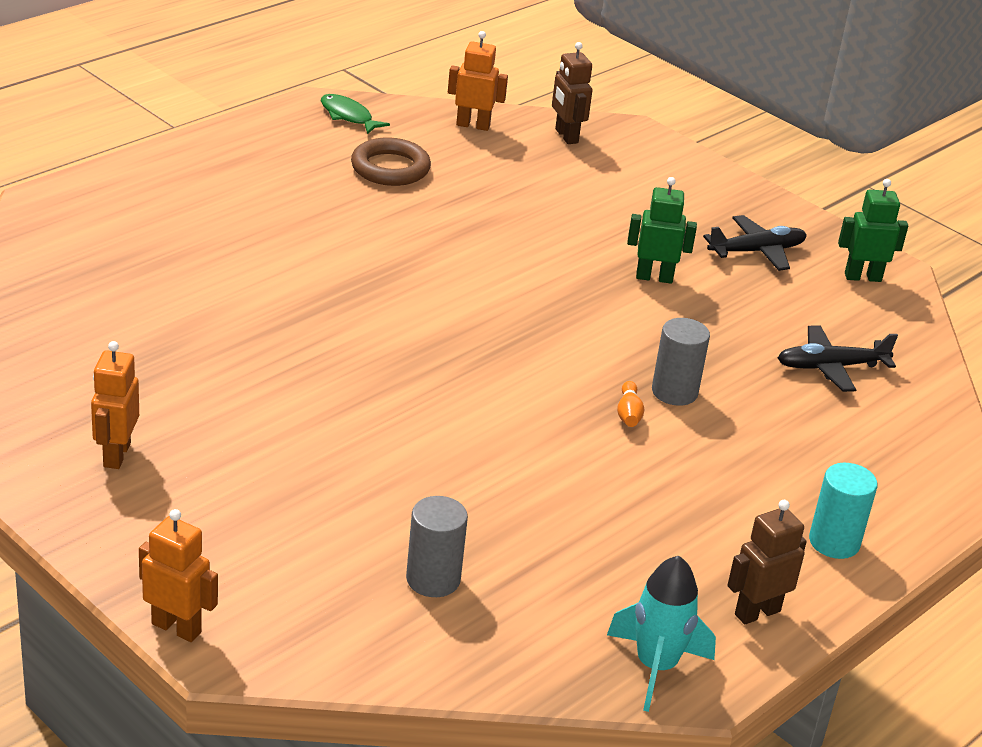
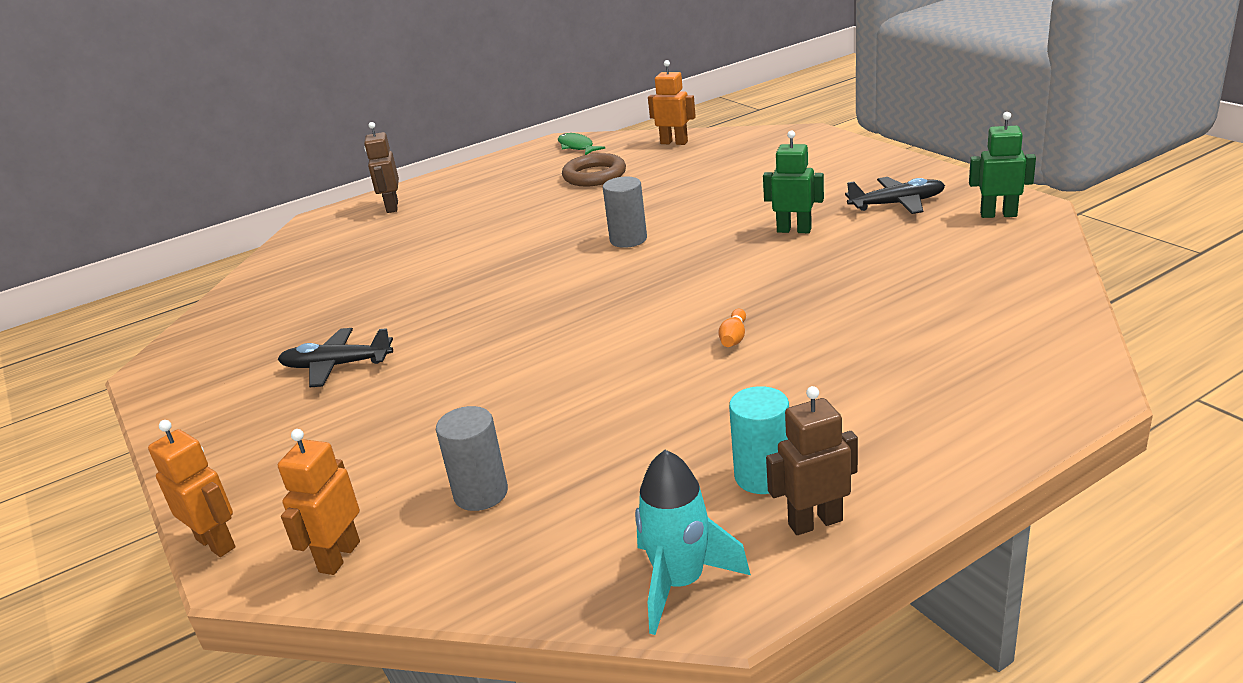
camera: 20 degrees right, 5 degrees down
orange robot [91,341,139,469] -> orange robot moved to [278,429,360,575]
brown robot [552,42,593,144] -> brown robot moved to [364,122,399,213]
grey cylinder [652,318,710,406] -> grey cylinder moved to [603,177,647,248]
black plane [778,325,898,392] -> black plane moved to [278,328,393,387]
turquoise cylinder [809,463,877,559] -> turquoise cylinder moved to [729,386,789,494]

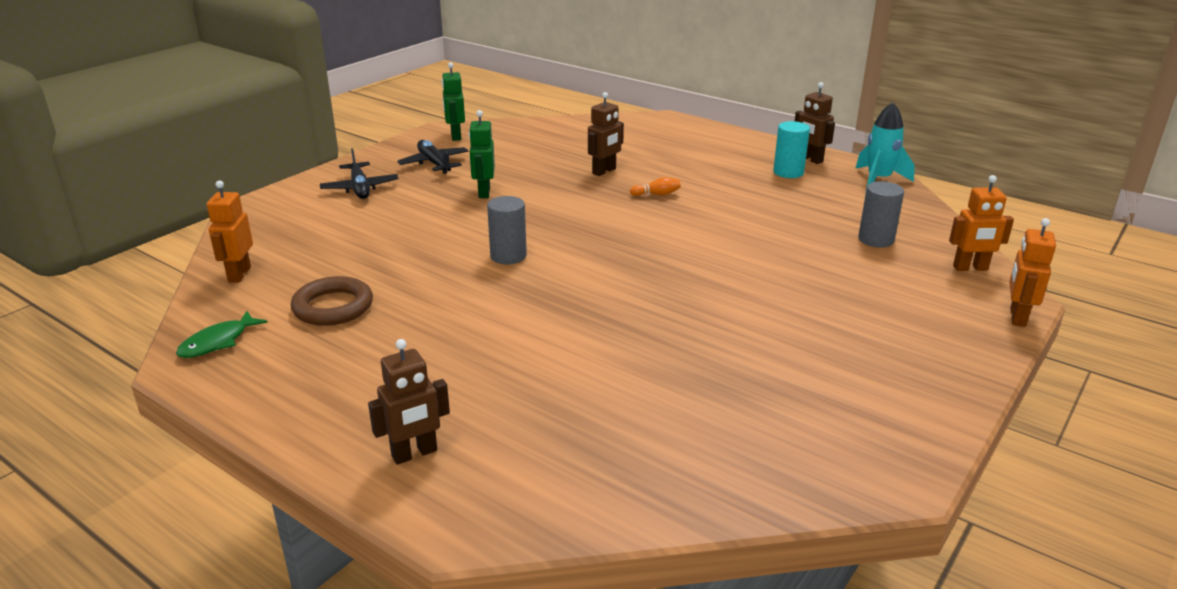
camera: 115 degrees left, 0 degrees up
black plane [278,328,393,387] -> black plane moved to [320,148,399,199]
none -> brown robot [588,92,624,176]

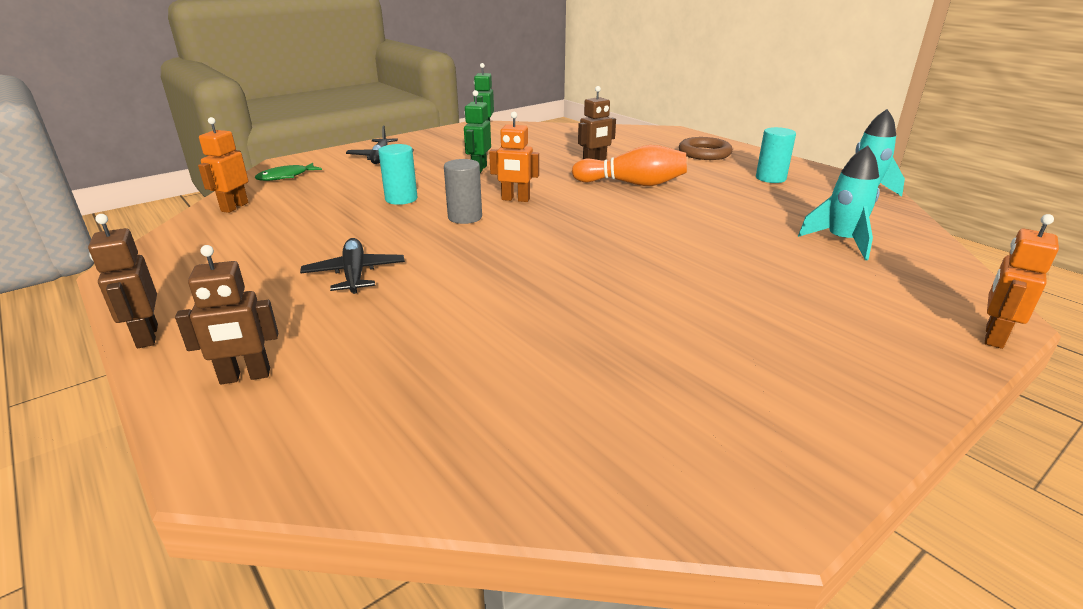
camera: 15 degrees right, 0 degrees up
green fish [176,311,268,358] -> green fish moved to [255,163,322,181]
brown ring [291,276,373,326] -> brown ring moved to [679,137,733,160]
black plane [397,140,469,174] -> black plane moved to [300,238,405,294]
orange bowling pin [630,177,681,196] -> orange bowling pin [572,145,687,186], size x2.34
brown robot [795,82,835,164] -> brown robot moved to [88,214,158,348]
grey cylinder [858,181,904,248] -> turquoise rocket [798,145,880,260]
orange robot [949,175,1014,271] -> orange robot moved to [489,112,539,202]
none -> turquoise cylinder [378,144,417,205]

